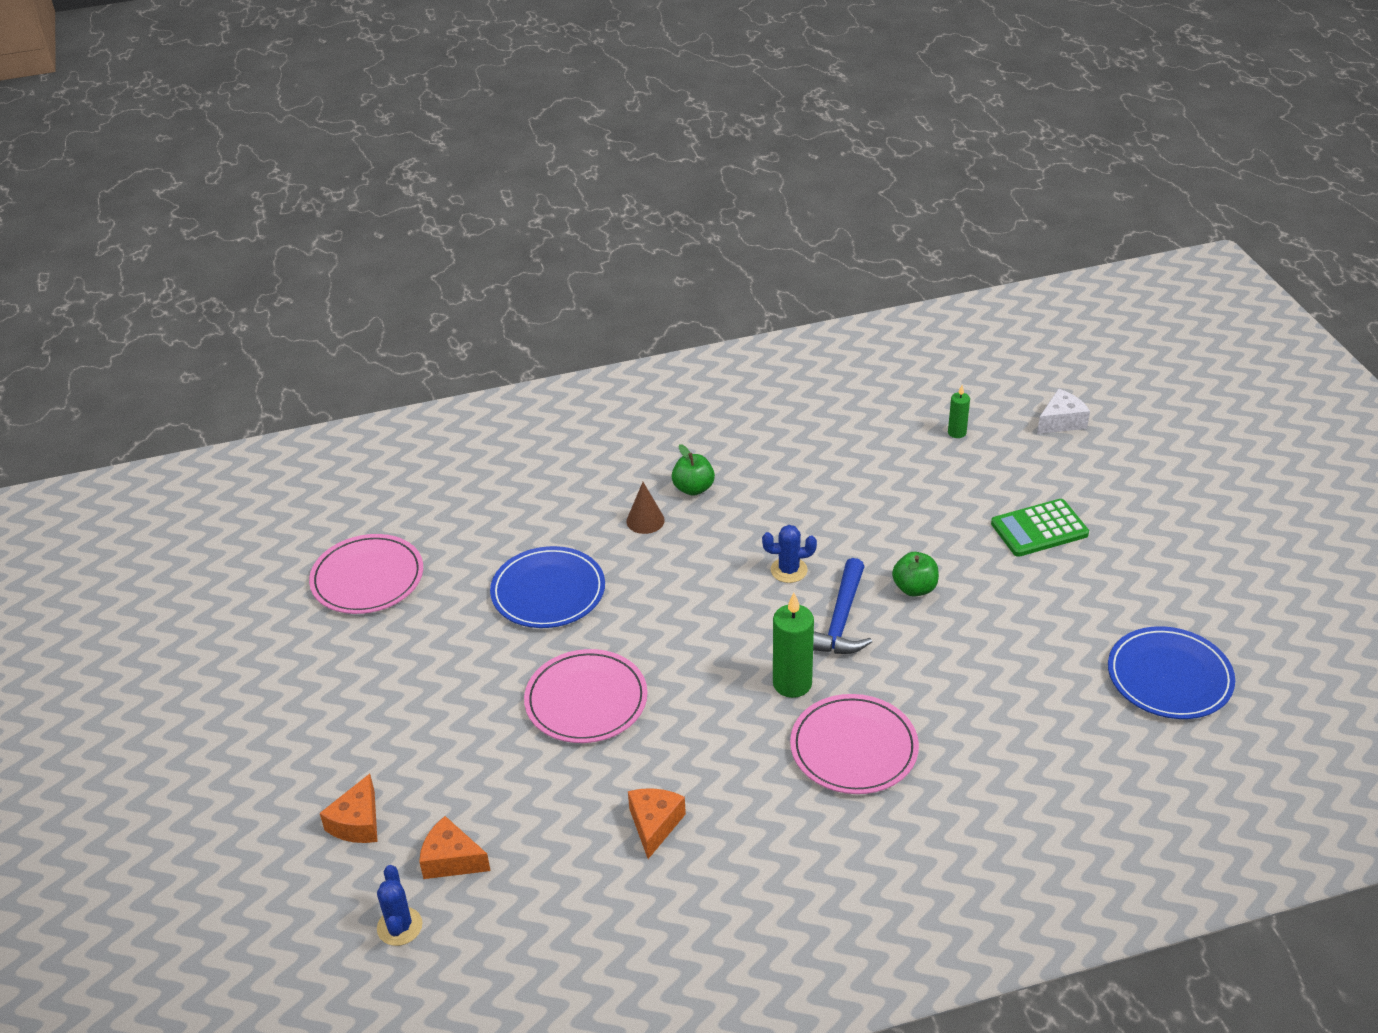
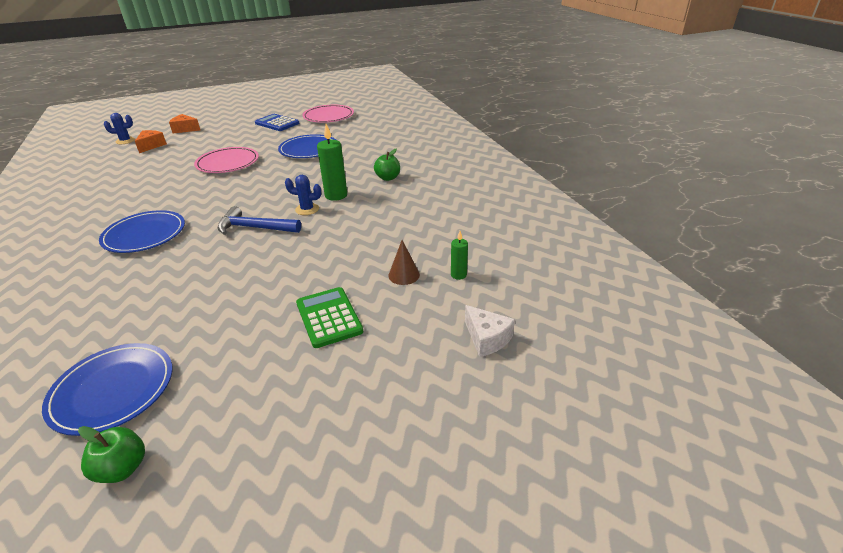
camera: 85 degrees right, 5 degrees down
brown cone [627,482,665,534] -> brown cone moved to [388,240,420,285]
orange cheese [628,788,686,859] -> none
blue cactus [762,525,817,583] -> blue cactus turned 75 degrees counterclockwise [285,175,321,215]
green candle [773,593,814,698] -> green candle moved to [317,124,347,201]
pink plate [790,694,919,794] -> blue plate [99,210,185,253]
green apple [892,552,939,597] -> green apple moved to [78,426,145,483]
none -> blue calculator [255,114,299,131]

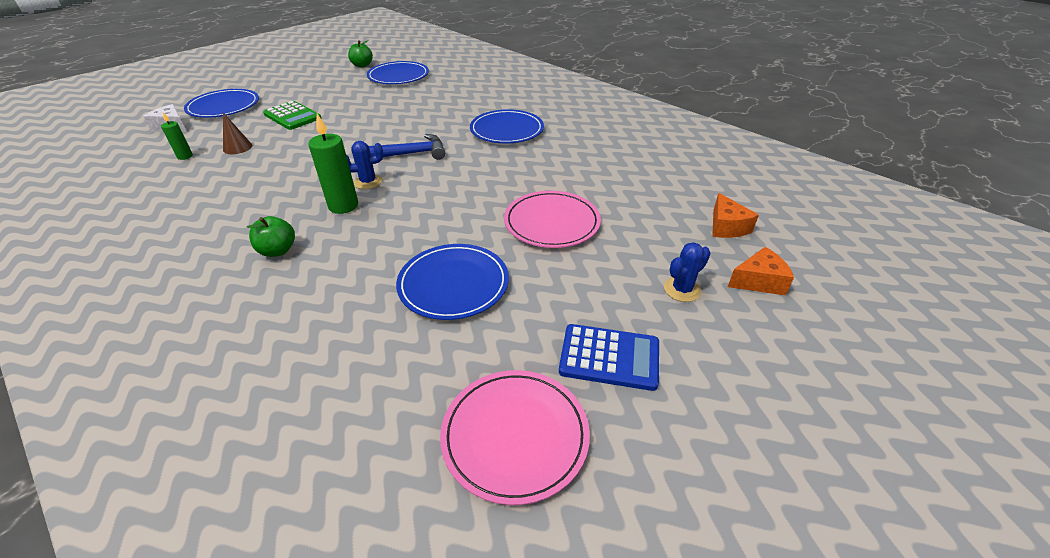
camera: 155 degrees right, 5 degrees up
blue cactus [104,113,135,144] -> blue cactus moved to [664,242,711,302]
none -> blue plate [184,89,259,118]

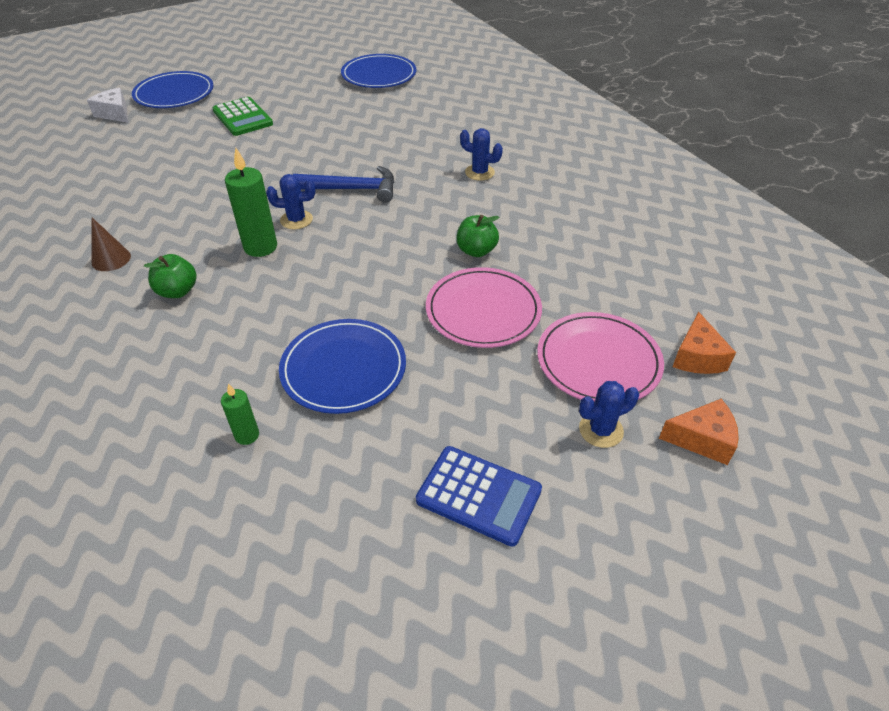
camera: 15 degrees right, 5 degrees up
green candle [161,112,193,160] -> green candle moved to [221,384,259,445]
brown cone [223,112,252,154] -> brown cone moved to [92,218,131,271]
green apple [348,40,373,67] -> green apple moved to [456,215,499,257]
pink plate [440,370,590,505] -> pink plate moved to [537,312,664,402]
blue plate [470,109,544,144] -> blue cactus [460,128,503,181]

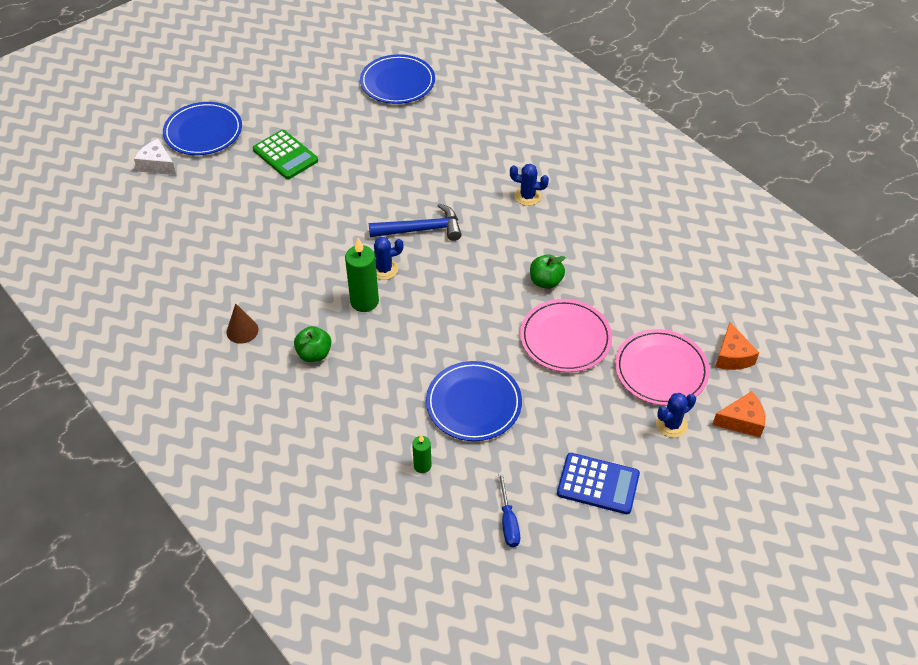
camera: 10 degrees left, 5 degrees up
none -> blue screwdriver [498,472,520,547]

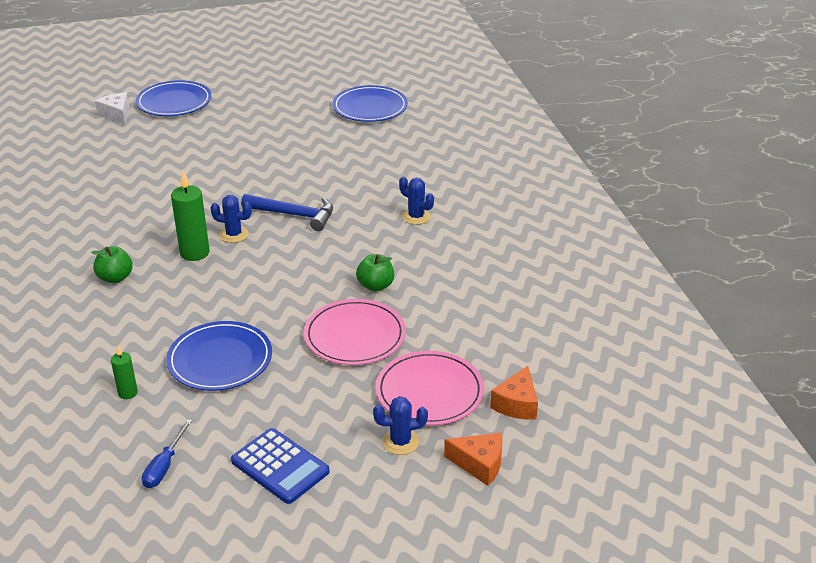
camera: 25 degrees right, 15 degrees down
brown cone [227,303,259,344] -> none
green calculator [253,130,318,179] -> none

